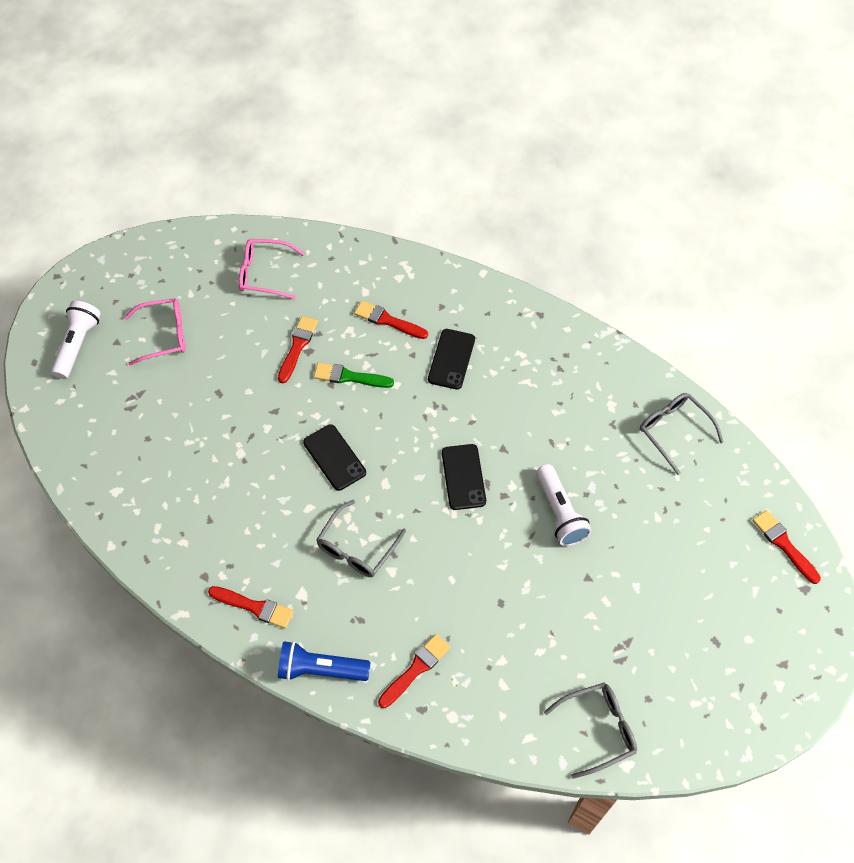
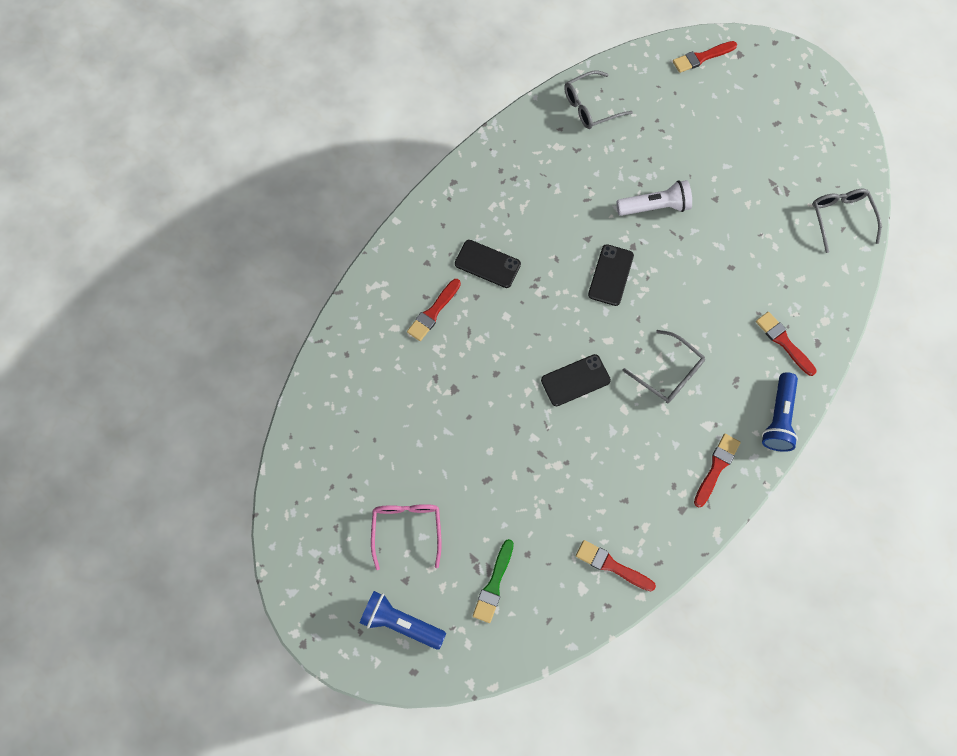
camera: 80 degrees left, 10 degrees up
white flashlight [51,301,101,379] -> blue flashlight [360,591,446,650]
pink glasses [239,239,305,300] -> none
red brush [278,316,318,383] -> red brush moved to [576,540,656,591]
green brush [314,362,394,388] -> green brush moved to [473,539,514,623]
black phone [442,444,486,510] -> black phone turned 75 degrees counterclockwise [588,244,634,306]

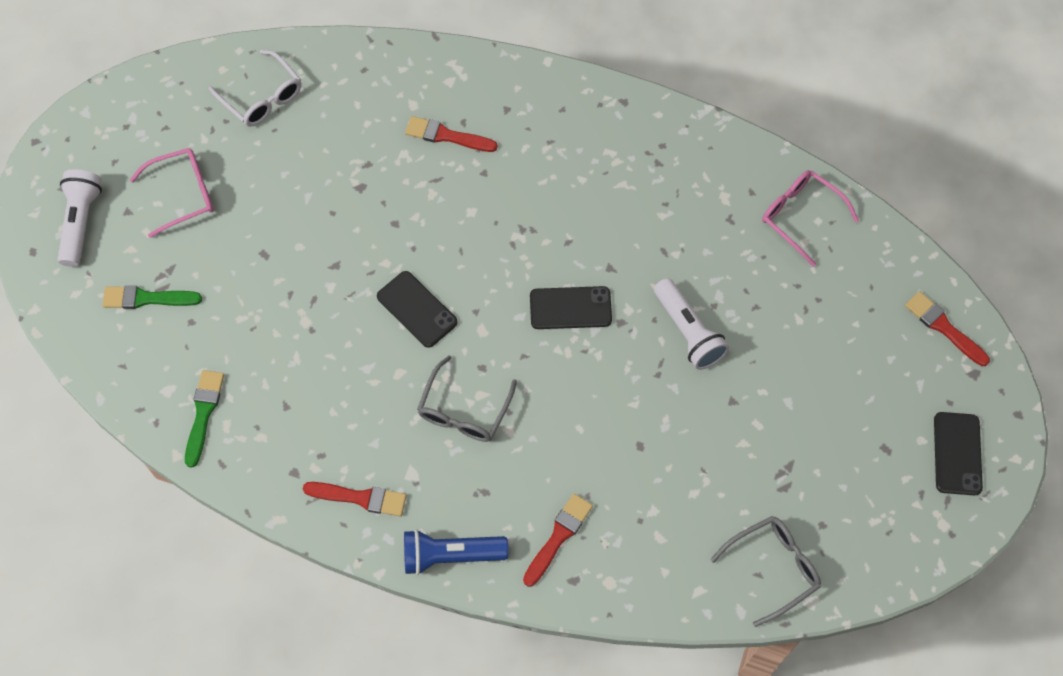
camera: 70 degrees right, 5 degrees down
blue flashlight [360,591,446,650] -> white flashlight [58,169,102,267]
black phone [455,240,521,288] -> black phone moved to [934,412,983,495]
grey glasses [564,70,633,129] -> pink glasses [762,170,859,267]
red brush [576,540,656,591] -> green brush [185,370,224,468]
none -> white glasses [209,50,301,127]

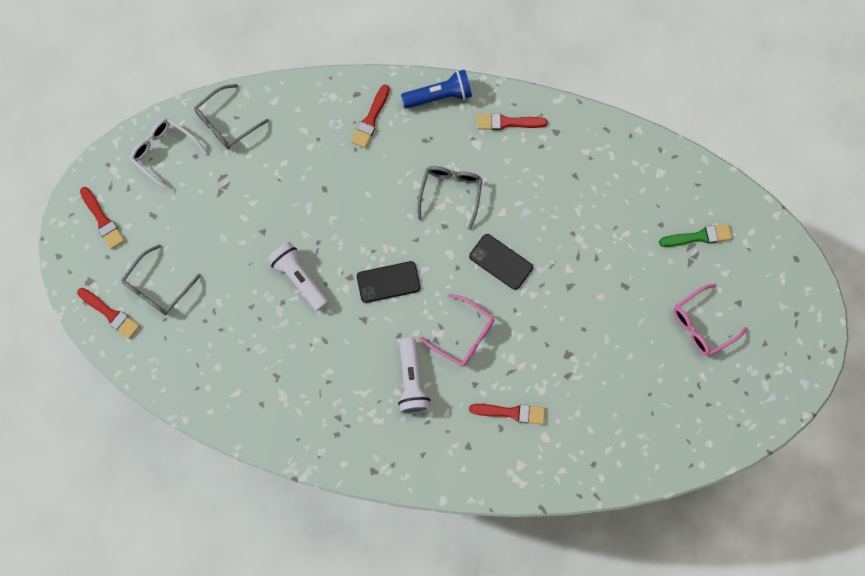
camera: 170 degrees right, 10 degrees up
white flashlight [58,169,102,267] -> white flashlight moved to [398,338,430,414]
green brush [185,370,224,468] -> none
white glasses [209,50,301,127] -> white glasses moved to [130,118,207,192]
pink glasses [762,170,859,267] -> pink glasses moved to [419,294,495,367]
black phone [934,412,983,495] -> red brush [80,187,125,249]
none -> grey glasses [121,244,201,315]

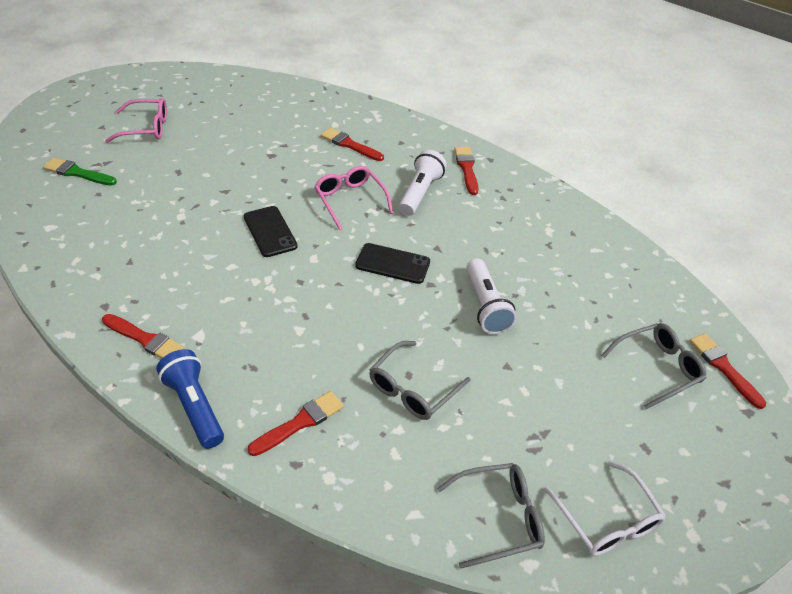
camera: 155 degrees left, 30 degrees down
red brush [80,187,125,249] -> red brush moved to [454,147,478,195]
blue flashlight [401,70,472,109] -> blue flashlight turned 45 degrees clockwise [156,349,224,449]
grey glasses [417,166,482,230] -> grey glasses moved to [369,341,470,420]

